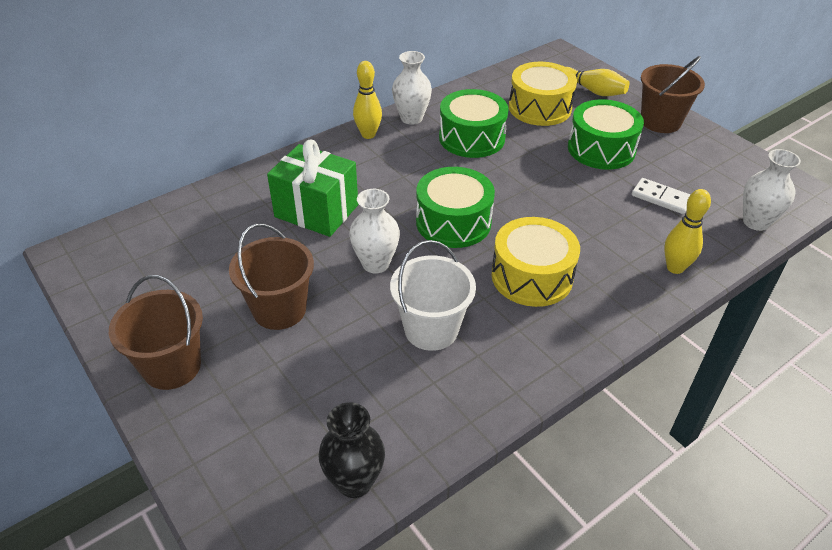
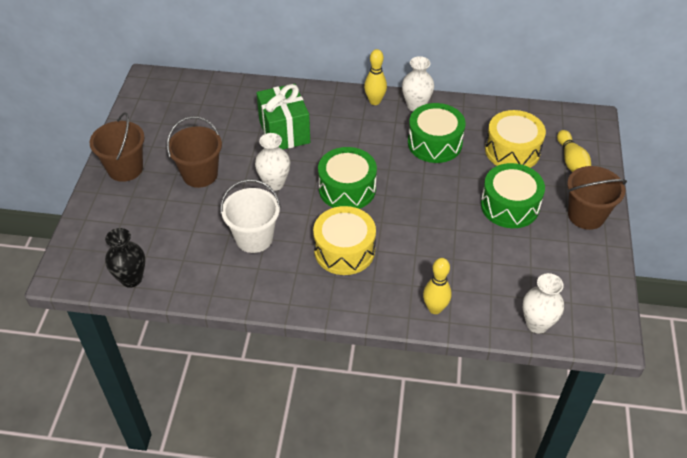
camera: 45 degrees right, 5 degrees up
white domino [632,178,691,214] -> none

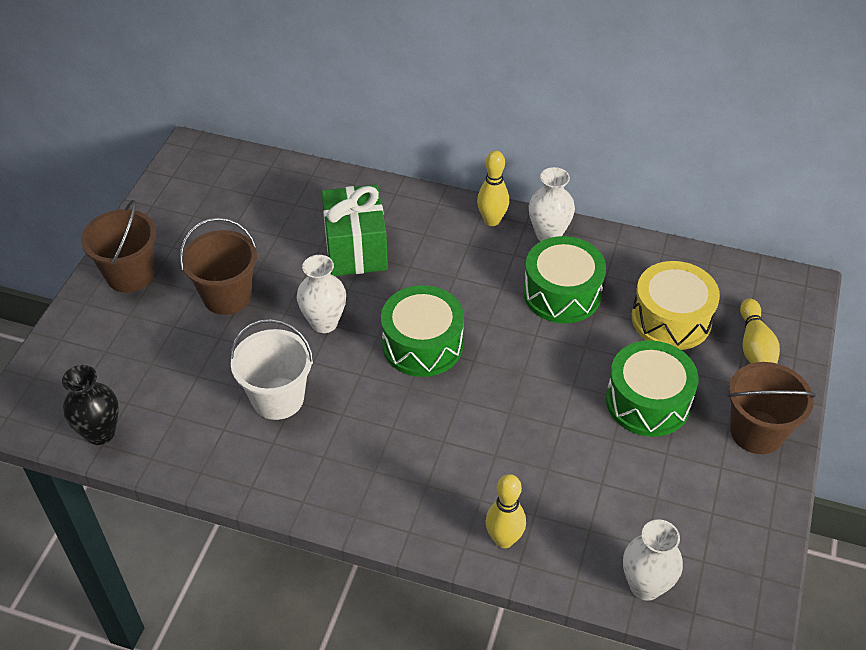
camera: 10 degrees right, 0 degrees up
yellow drum [313,206,376,275] -> none

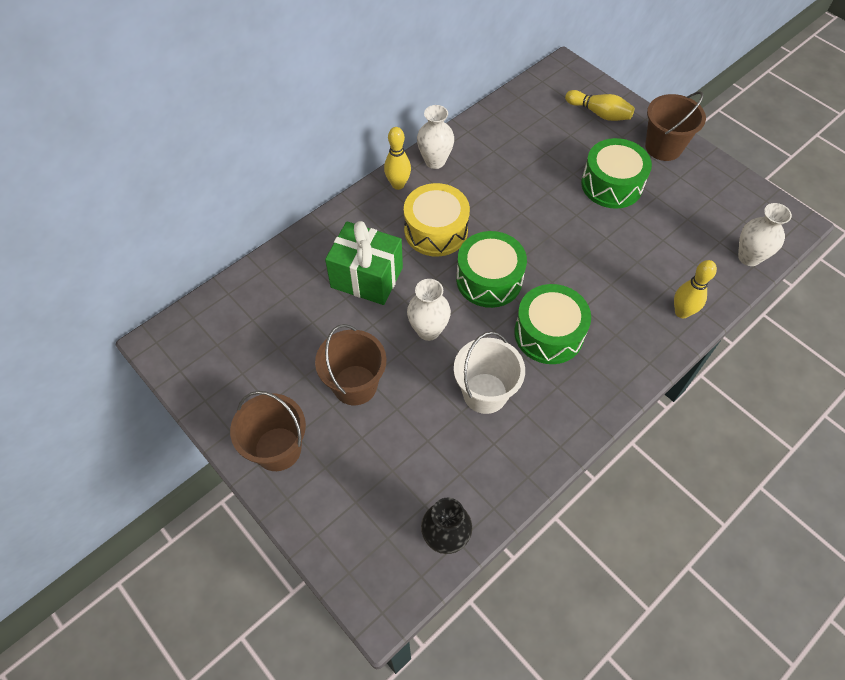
camera: 60 degrees left, 10 degrees up
green drum [523,236,606,323] -> green drum moved to [514,284,591,364]
yellow drum [632,261,720,350] -> yellow drum moved to [404,183,470,257]

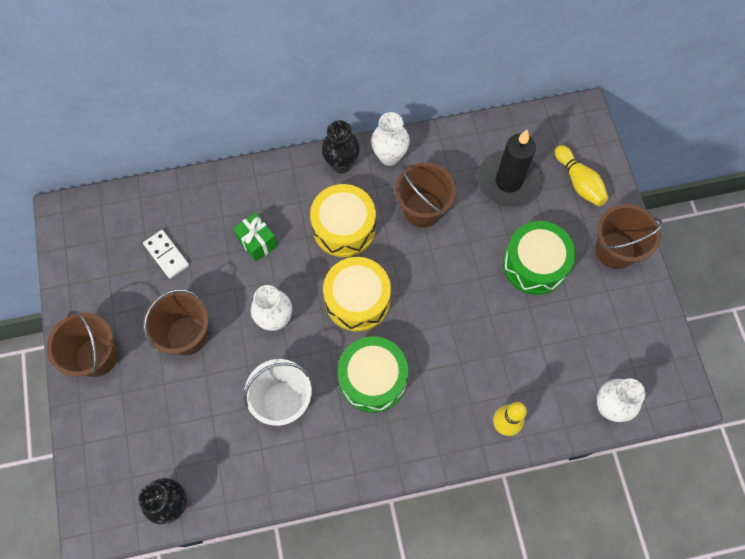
camera: 30 degrees right, 10 degrees up
green gift [325,221,403,305] -> green gift [233,212,278,262], size x0.58
yellow bowling pin [384,127,411,190] -> black vase [321,120,360,173]
green drum [456,231,527,308] -> yellow drum [323,257,391,331]
none -> white domino [143,230,189,279]
none -> brown bucket [395,162,456,228]
none -> black candle [477,130,542,208]

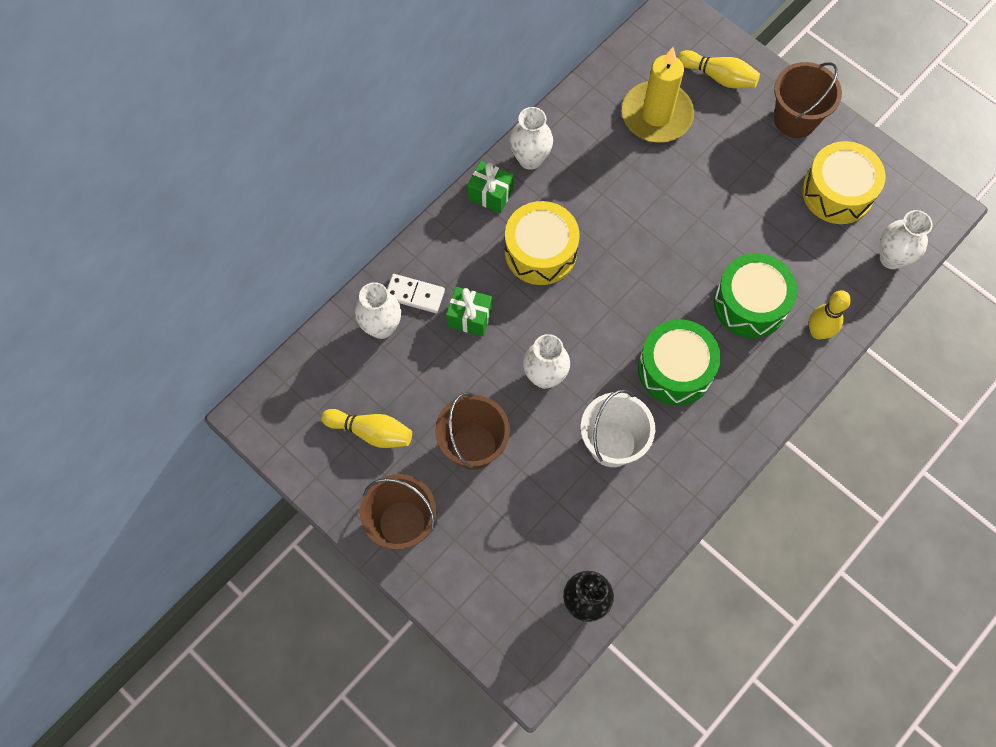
camera: 35 degrees left, 0 degrees up
white domino [143,230,189,279] -> white domino moved to [387,274,445,313]
black vase [321,120,360,173] -> green gift [467,161,514,213]
yellow drum [323,257,391,331] -> yellow drum moved to [802,141,886,224]
brown bucket [395,162,456,228] -> none
black candle [477,130,542,208] -> yellow candle [622,47,694,143]
green drum [503,221,576,295] -> green drum moved to [714,253,797,338]
none -> yellow bowling pin [321,409,412,448]
none -> white vase [355,282,401,339]

